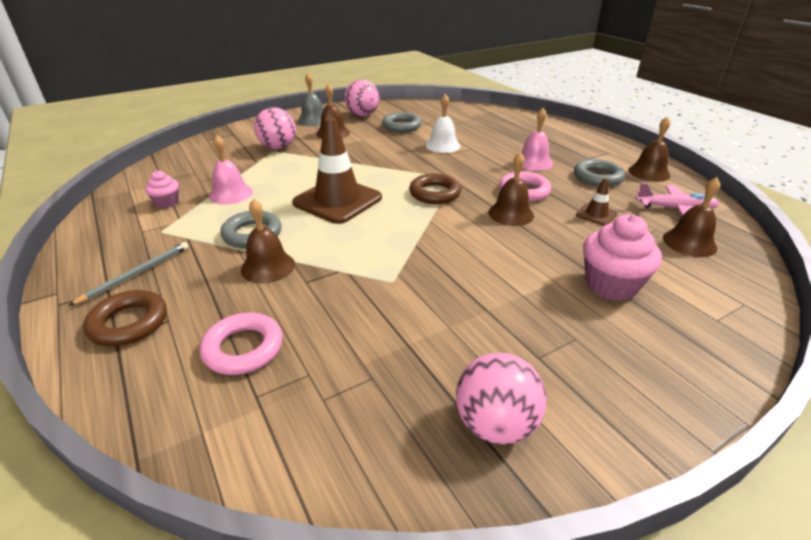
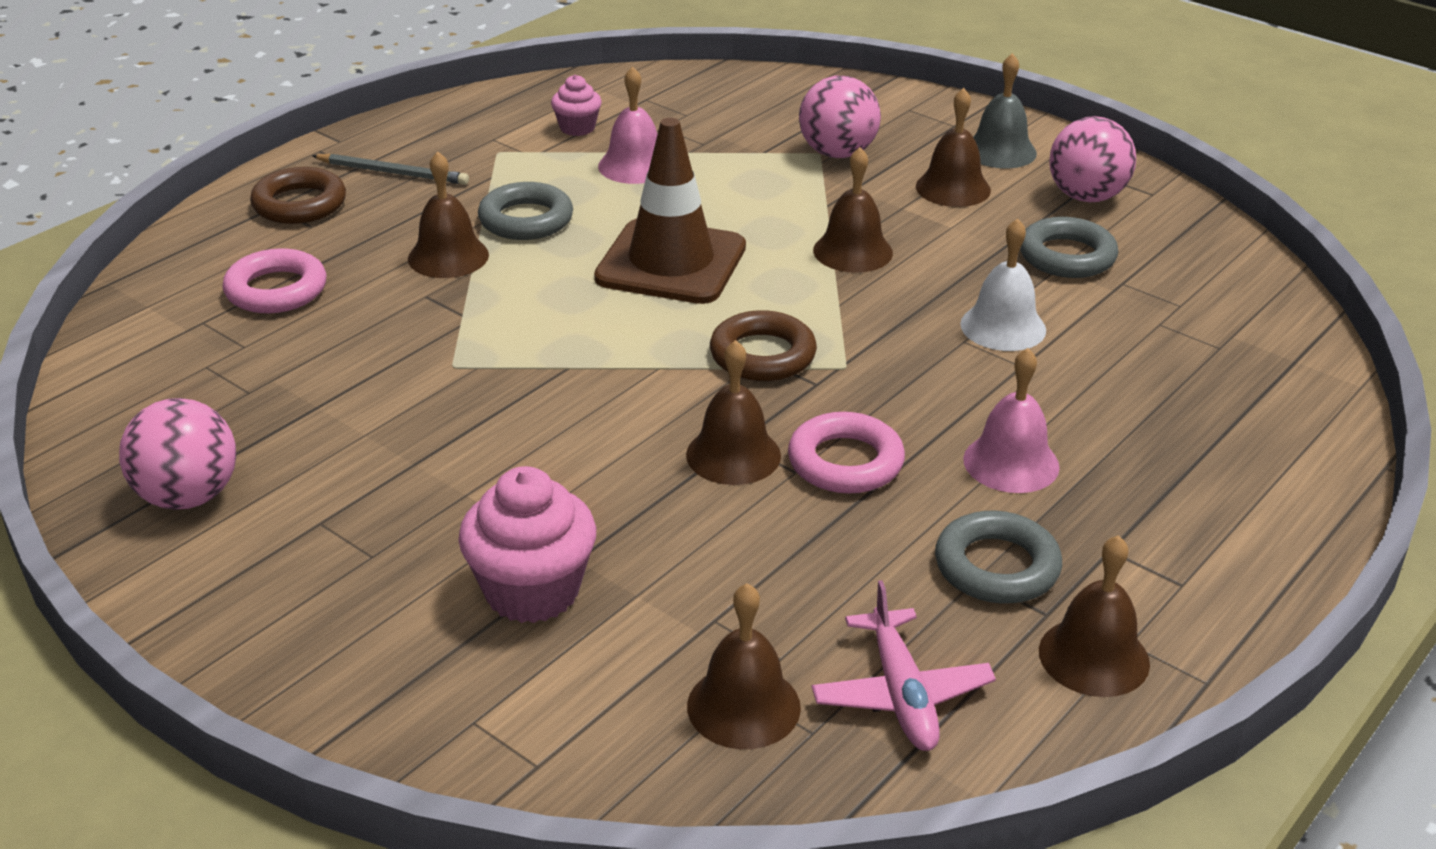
camera: 70 degrees right, 0 degrees up
brown traffic cone [576,178,617,226] -> none
none -> brown bell [813,147,893,273]

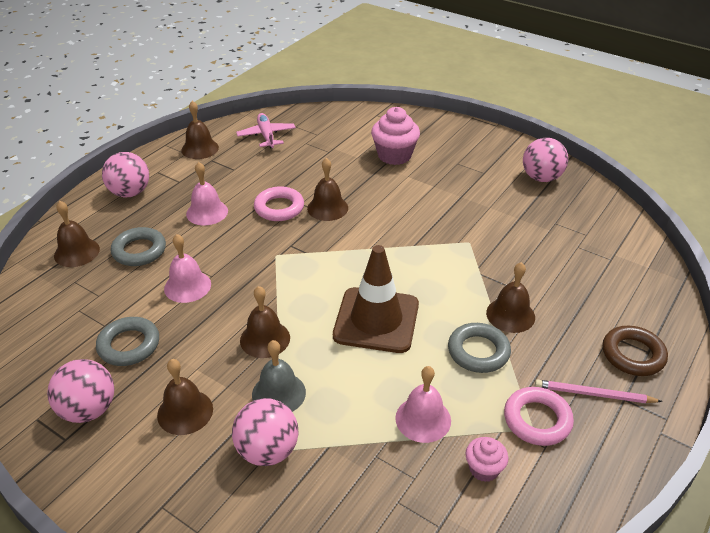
camera: 175 degrees right, 5 degrees up
pink ring [222,248,326,313] -> pink ring moved to [504,387,574,446]
grey pencil [312,153,469,185] -> pink pencil [535,380,663,403]
brown bell [687,583,801,749] -> brown bell moved to [54,201,100,267]
brown ring [710,310,817,381] -> none
grey ring [935,511,1062,604] -> grey ring moved to [111,227,166,266]
white bell [960,218,1046,351] -> pink bell [164,234,211,303]
grey bell [973,53,1037,169] -> grey bell moved to [252,340,306,412]
none -> pink ball [102,152,149,197]

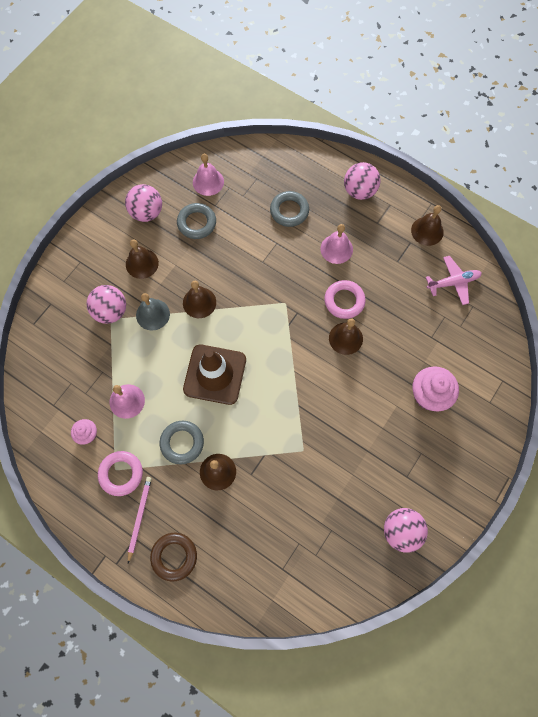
camera: 90 degrees right, 30 degrees up
brown bell [54,201,100,267] -> none
pink bell [164,234,211,303] -> pink bell moved to [193,154,224,196]

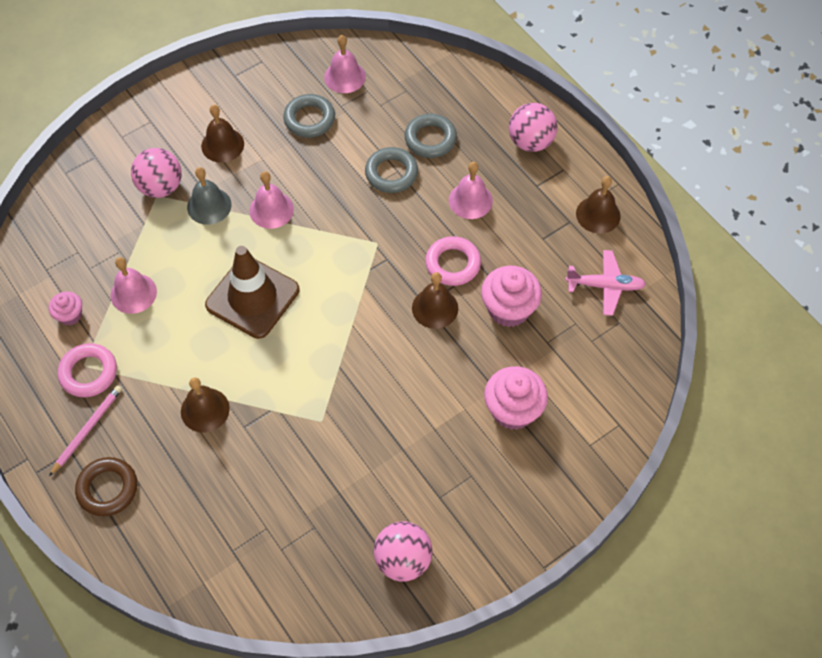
camera: 20 degrees right, 10 degrees down
pink ball [125,184,162,222] -> none
grey ring [160,421,204,464] -> grey ring moved to [365,147,418,193]
brown bell [183,281,216,318] -> pink bell [249,171,294,229]
none -> pink cupcake [481,265,542,327]

